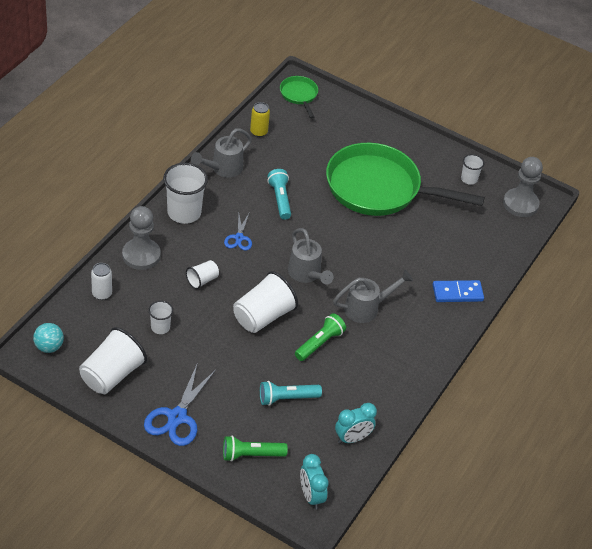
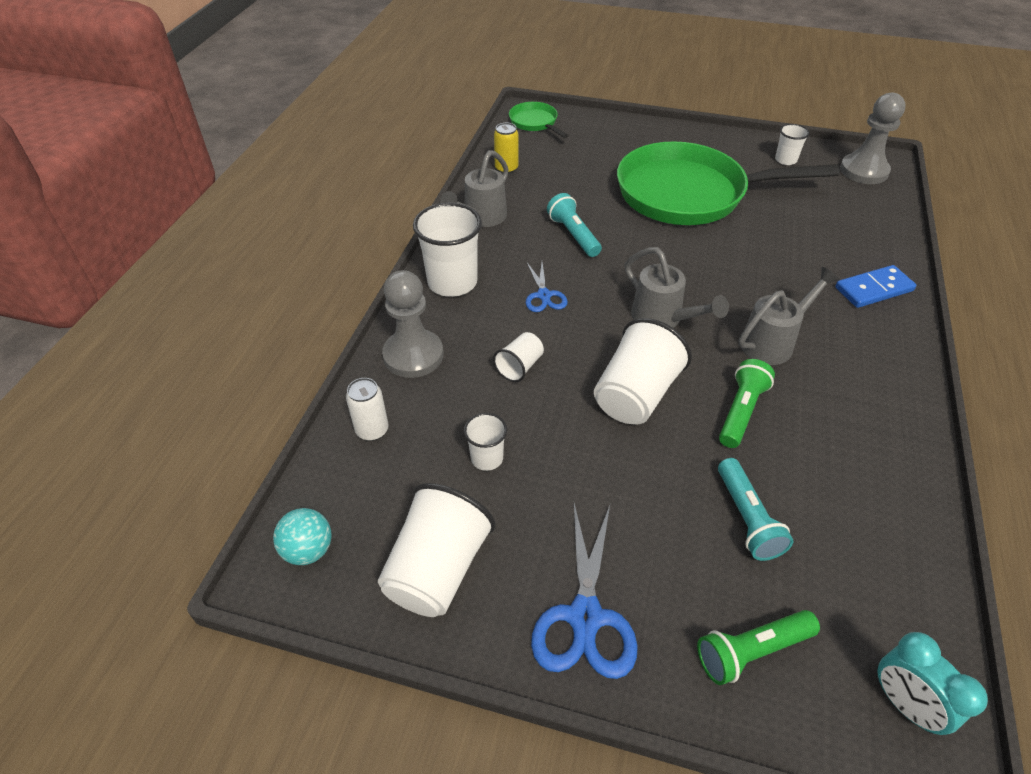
camera: 10 degrees left, 0 degrees up
turquoise flashlight [260,381,322,406] -> turquoise flashlight turned 75 degrees counterclockwise [718,458,794,561]
turquoise clock [335,403,377,444] -> none

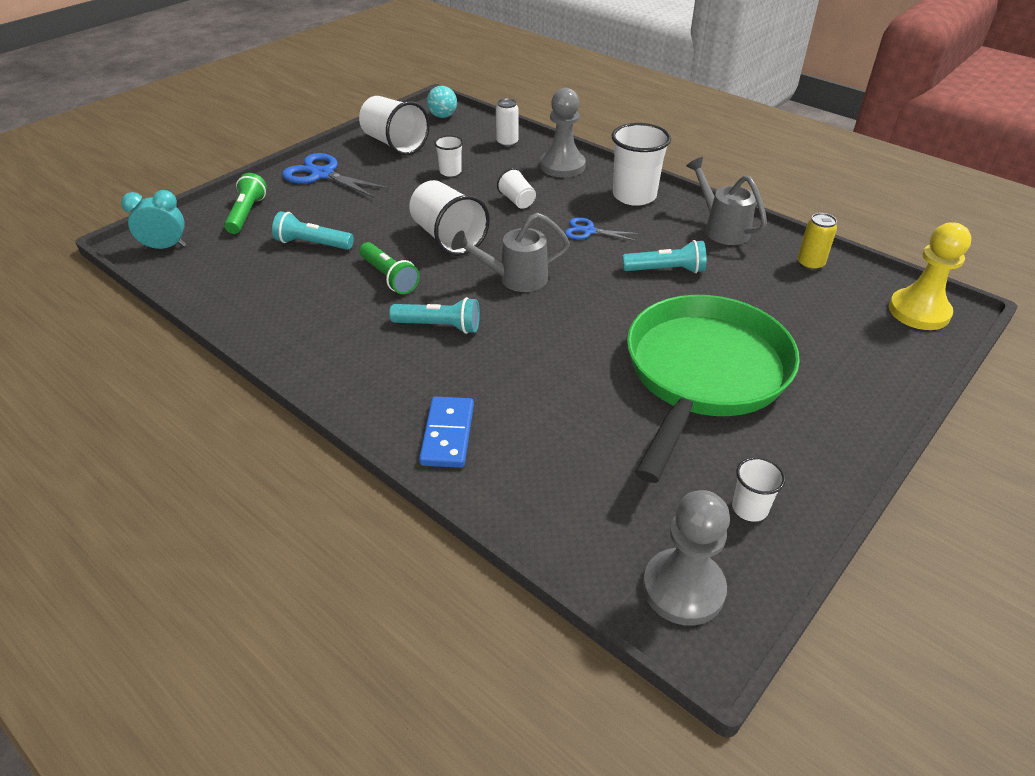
camera: 115 degrees right, 5 degrees down
green pan [509,102,569,138] -> yellow pawn [889,222,971,330]
grey watering can [738,267,840,365] -> turquoise flashlight [389,297,480,334]

